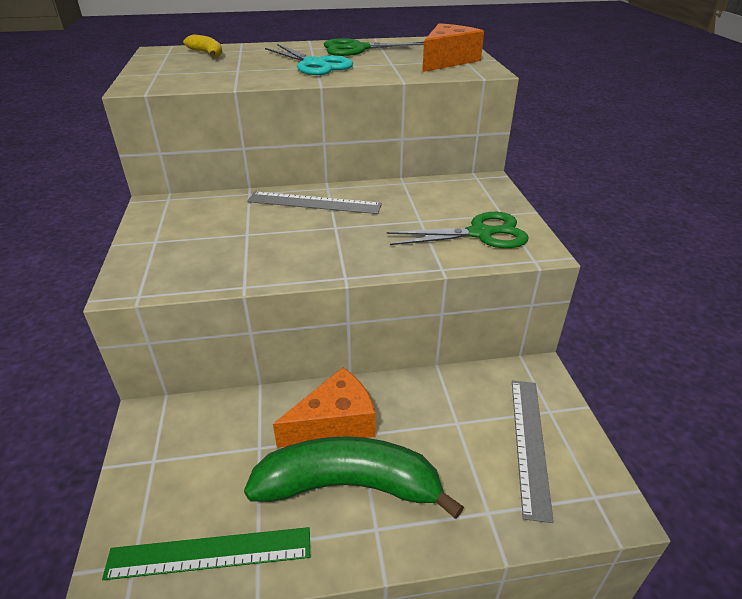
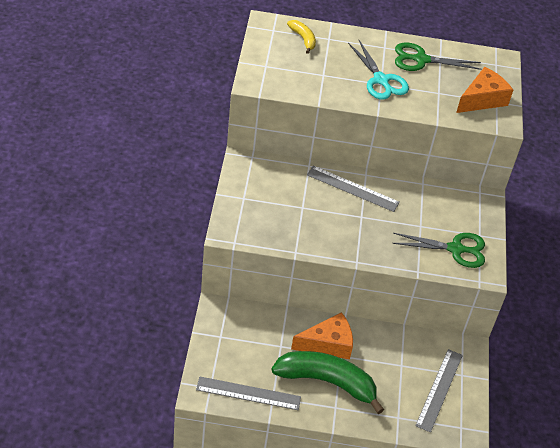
camera: 10 degrees right, 10 degrees up
green ruler [102,527,310,580] -> grey ruler [196,377,301,410]

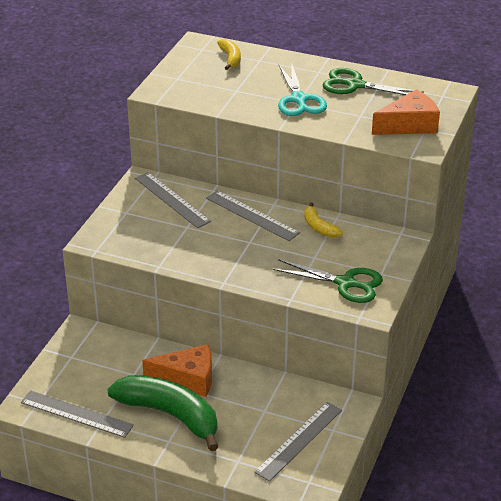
camera: 20 degrees right, 10 degrees down
none -> grey ruler [135,172,211,228]
none -> yellow banana [304,202,343,238]

